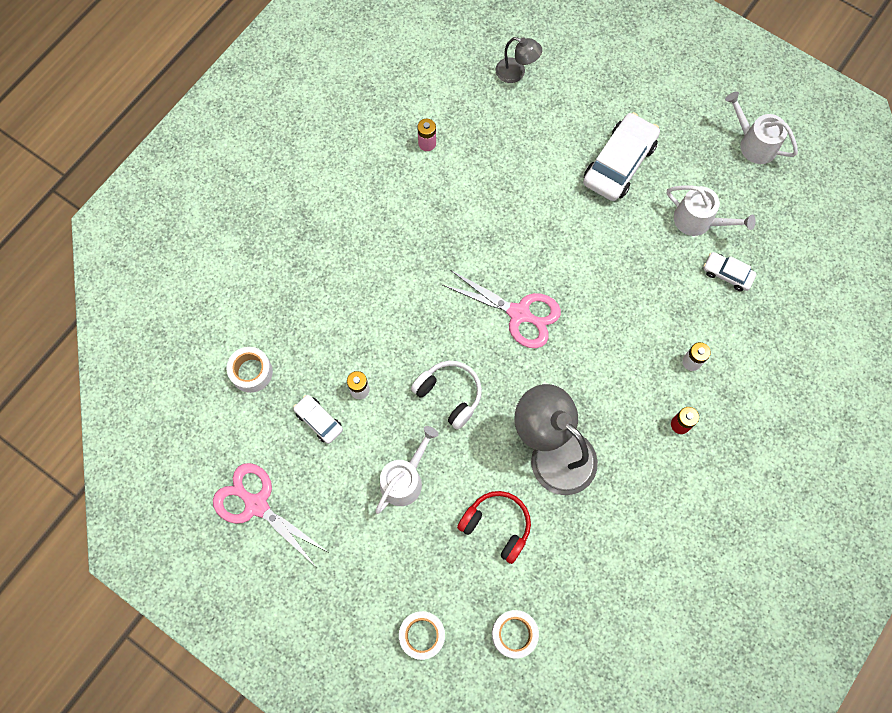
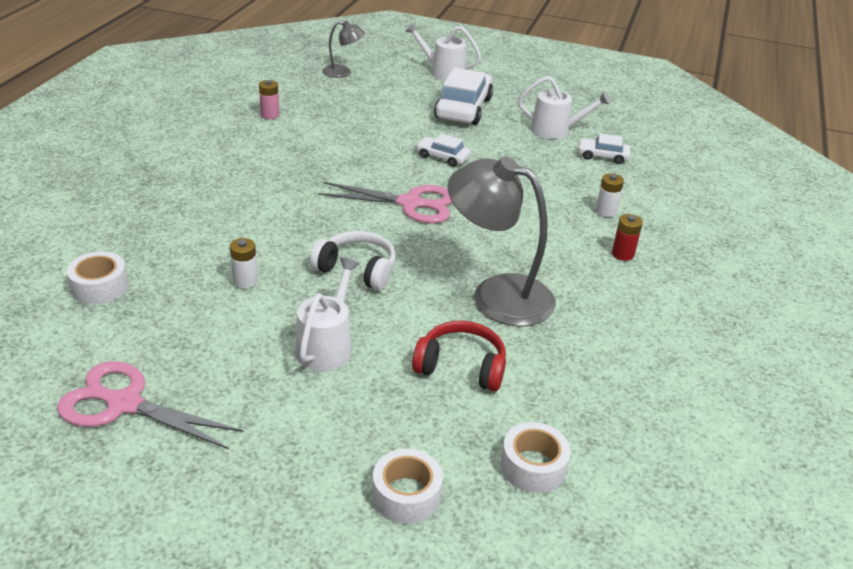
camera: 20 degrees left, 35 degrees down
white car [293,395,343,444] -> white car moved to [416,134,470,167]
white watering can [725,91,798,164] -> white watering can moved to [405,22,481,81]

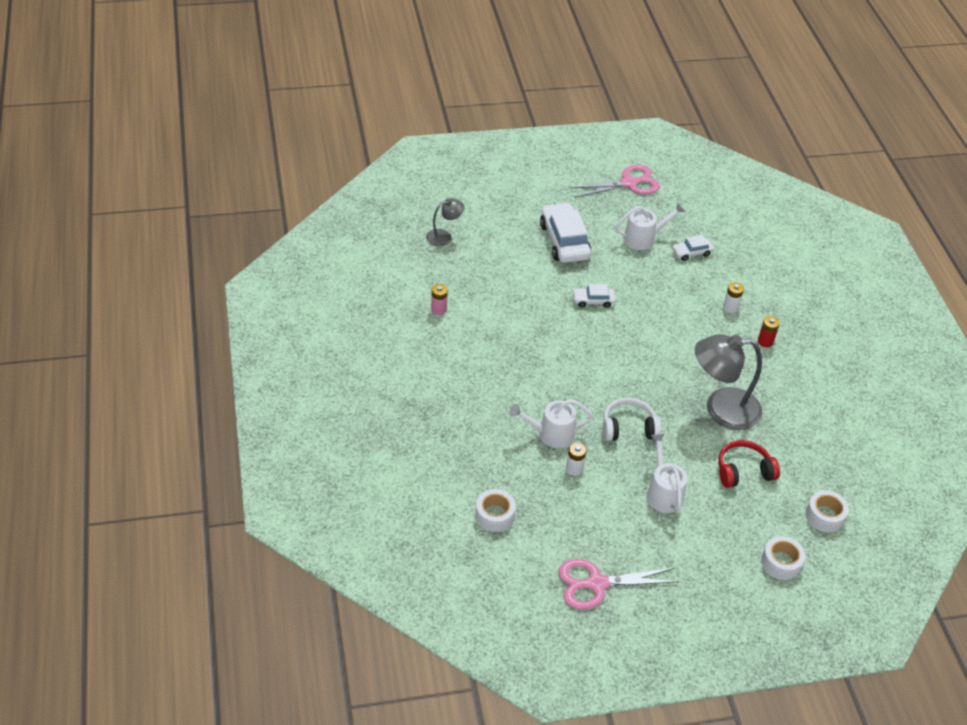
camera: 30 degrees left, 10 degrees up
pink scissors [318,182,452,224] -> pink scissors moved to [570,165,660,198]
white watering can [405,22,481,81] -> white watering can moved to [510,399,593,448]

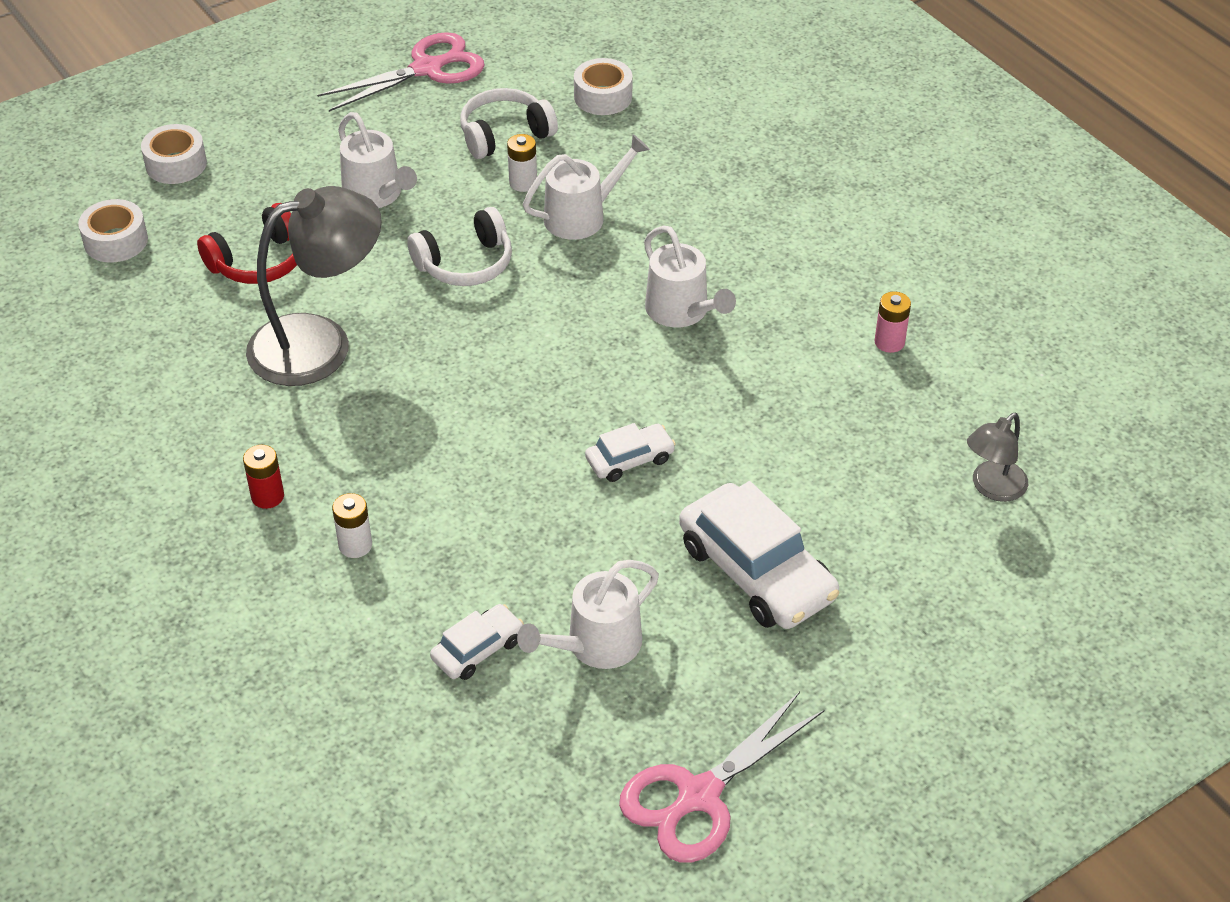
camera: 160 degrees right, 0 degrees up
none -> white headphones [460,88,558,159]
none -> white watering can [644,225,736,327]

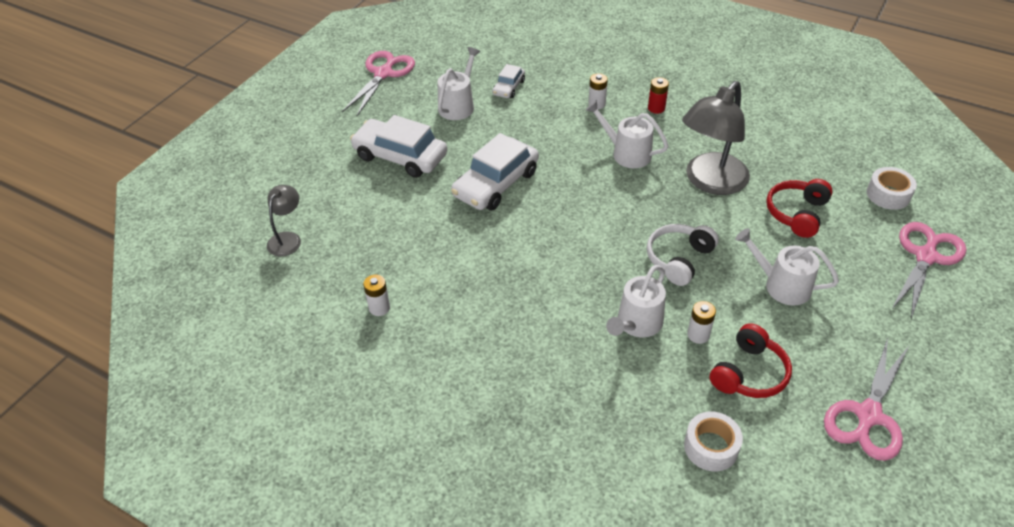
camera: 155 degrees right, 0 degrees up
white tape [141,124,207,184] -> pink scissors [891,222,966,319]
white headphones [460,88,558,159] -> red headphones [710,323,792,398]
white car [585,423,676,482] -> white car [451,133,539,210], size x1.92
white watering can [644,225,736,327] -> white watering can moved to [586,100,668,168]
pink battery [874,291,911,353] -> white battery [363,275,390,316]

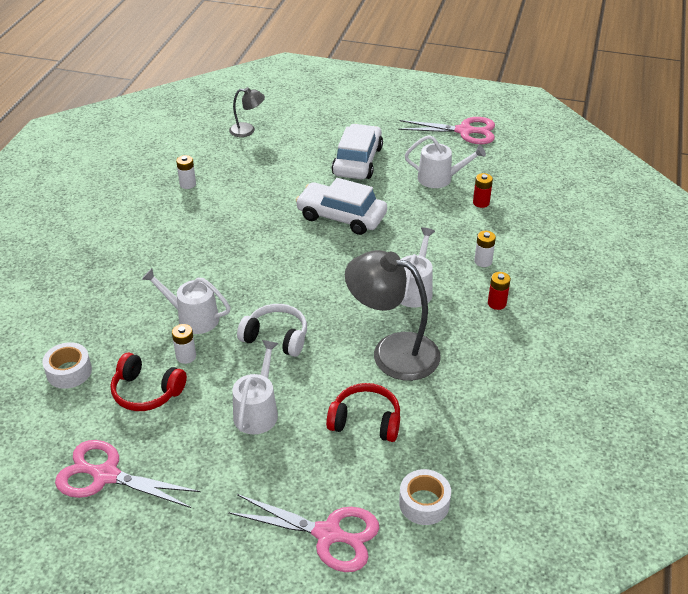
camera: 75 degrees right, 5 degrees down
white car [492,64,525,98] -> red battery [473,173,493,208]

